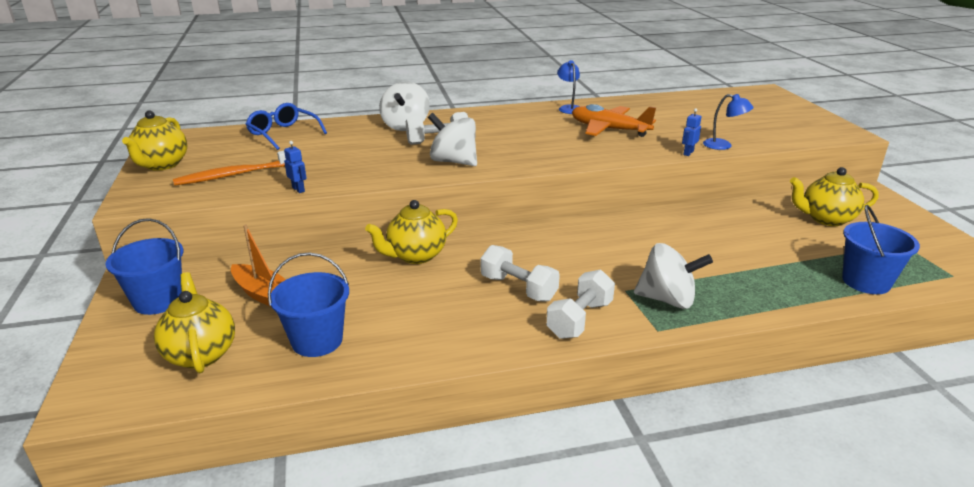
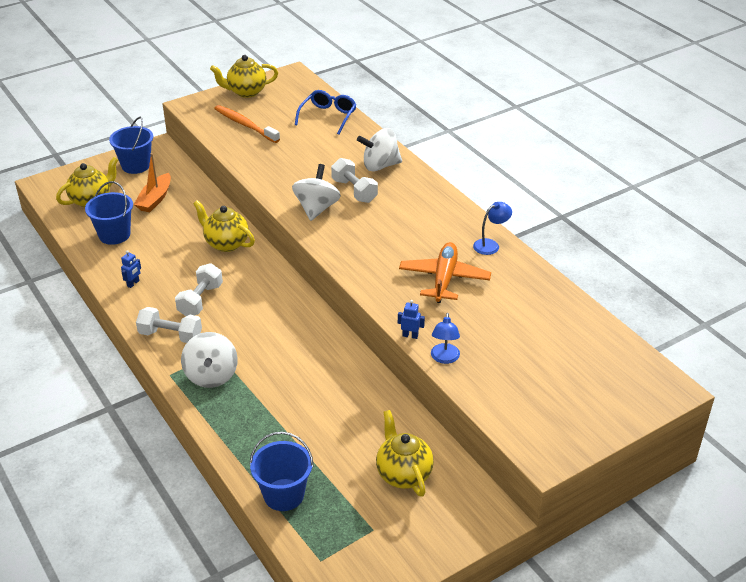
camera: 70 degrees right, 10 degrees up
blue robot [284,141,307,193] -> blue robot moved to [121,250,141,288]

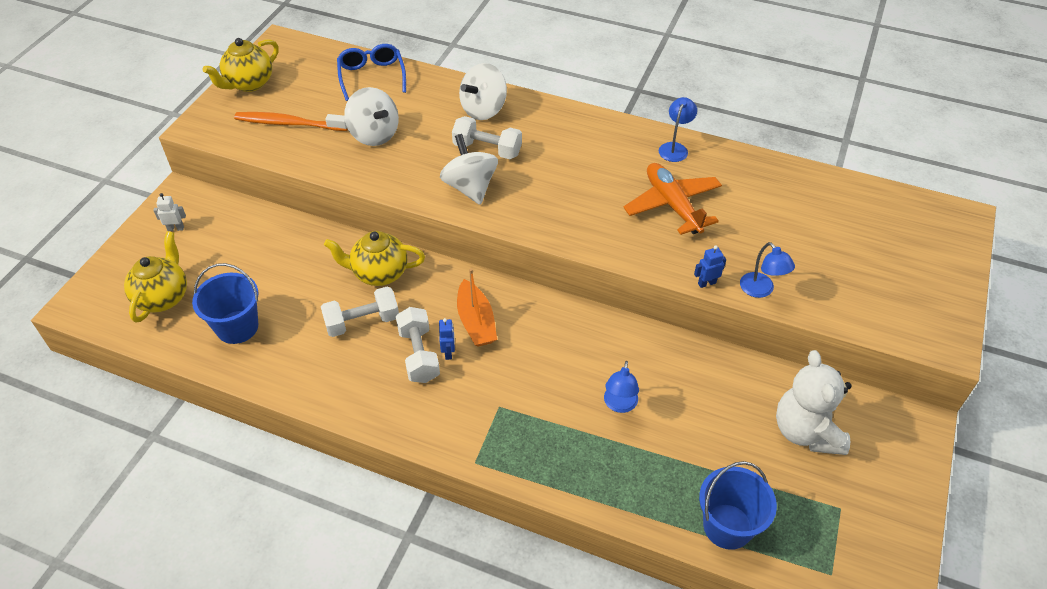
camera: 35 degrees left, 10 degrees up
blue bucket [109,117,153,174] -> white robot [153,193,186,231]
blue robot [121,250,141,288] -> blue robot moved to [439,318,455,360]
orange boat [134,153,171,212] -> orange boat moved to [457,269,497,347]
white dumbbell [136,307,202,343] -> white dumbbell moved to [321,286,399,337]
white spinning top [181,332,238,388] -> white spinning top moved to [344,87,399,146]
yellow teapot [376,410,434,497] -> white teddy bear [776,350,851,455]
none -> blue lamp [604,361,639,413]

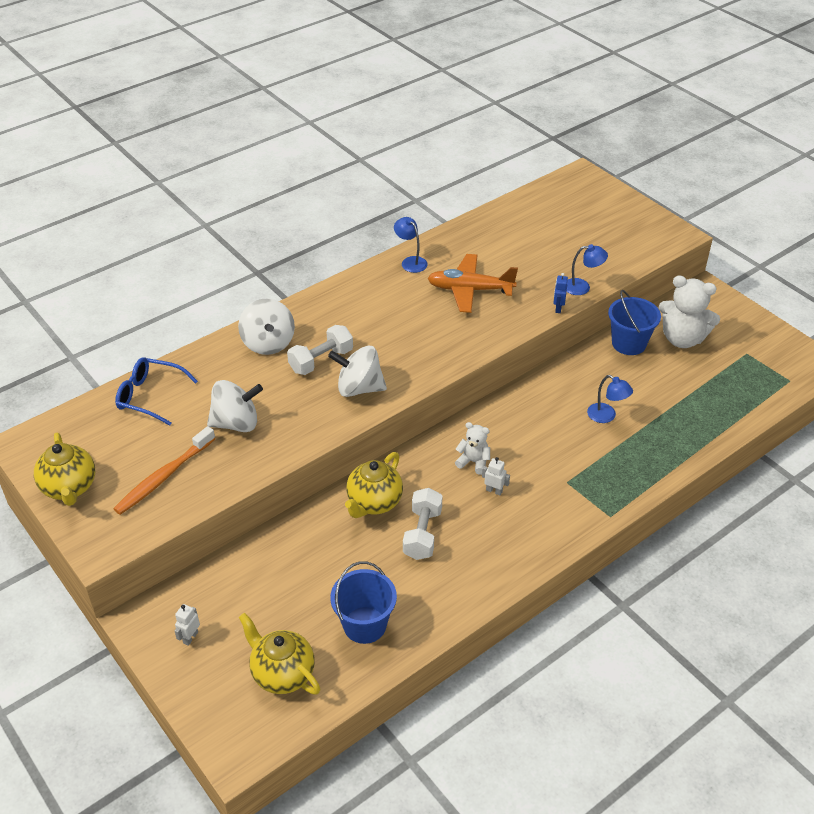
camera: 60 degrees left, 5 degrees down
white dumbbell [396,307,440,383] -> none
blue robot [439,318,455,360] -> white robot [482,457,510,496]
orange boat [457,269,497,347] -> white teddy bear [455,422,490,475]
blue bucket [699,461,777,550] -> blue bucket moved to [608,290,661,355]

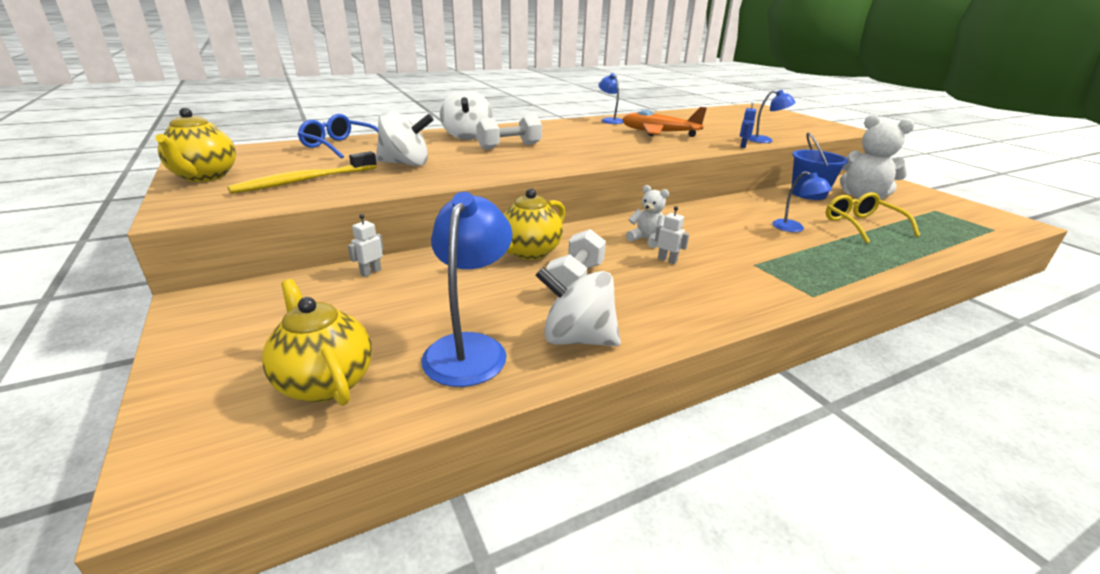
camera: 10 degrees right, 15 degrees down
orange toothbrush [113,426,215,515] -> yellow toothbrush [227,151,377,194]
white robot [174,604,200,646] -> white robot moved to [348,214,384,277]
white spinning top [328,346,387,397] -> white spinning top moved to [535,267,621,346]
blue bucket [330,561,397,644] -> blue lamp [421,192,512,387]
none -> yellow glasses [826,192,920,243]

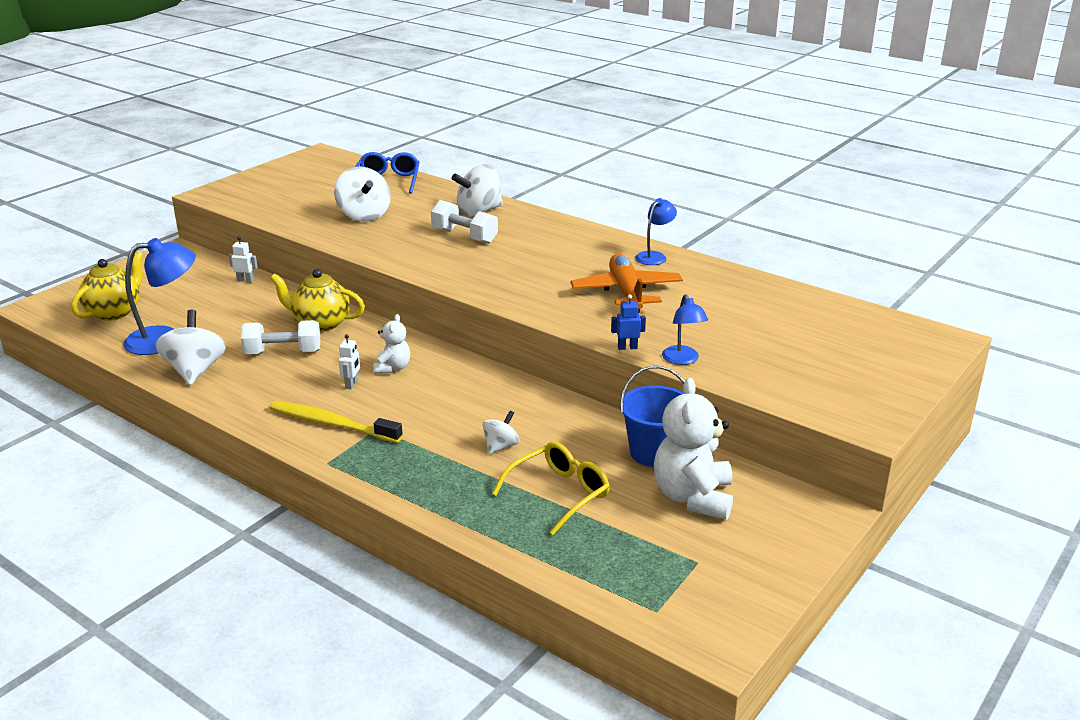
camera: 65 degrees right, 0 degrees up
yellow teapot [155,108,236,182] -> none
yellow toothbrush [227,151,377,194] -> yellow toothbrush moved to [269,401,403,443]
blue lamp [772,171,832,232] -> white spinning top [483,411,519,455]

